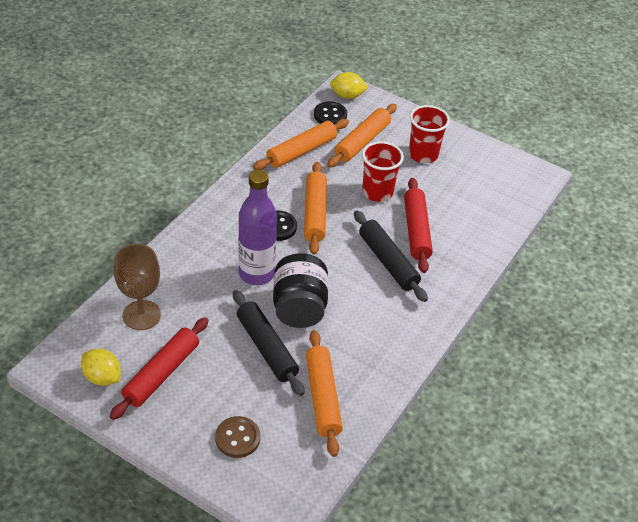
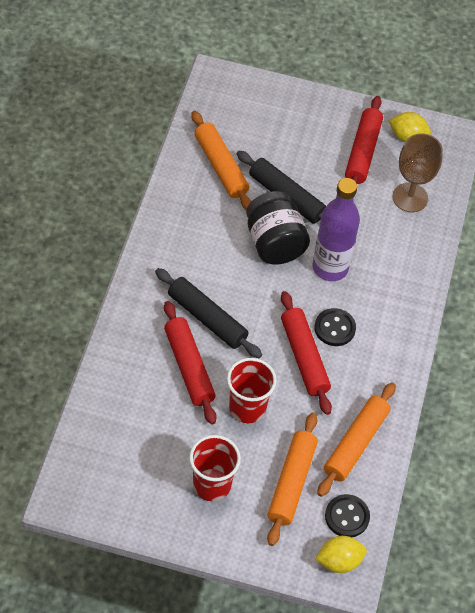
camera: 160 degrees right, 10 degrees up
brown button [215,416,260,458] -> none
orange rolling pin [304,162,327,255] -> red rolling pin [281,291,332,415]

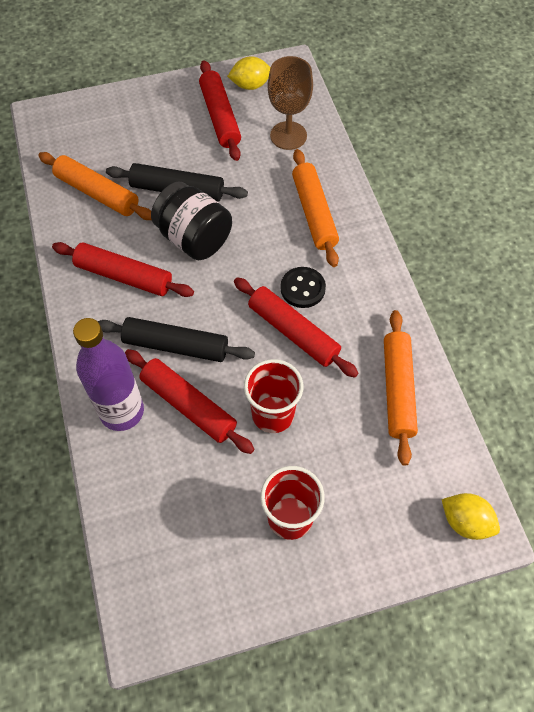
camera: 25 degrees left, 5 degrees up
orange rolling pin [267,413,318,546] -> orange rolling pin moved to [292,149,339,267]
purple bottle [312,178,360,281] -> purple bottle moved to [73,318,144,431]
yellow lemon [315,536,367,573] -> yellow lemon turned 75 degrees clockwise [441,493,500,540]
black button [325,494,370,537] -> none
none -> red rolling pin [52,242,194,297]

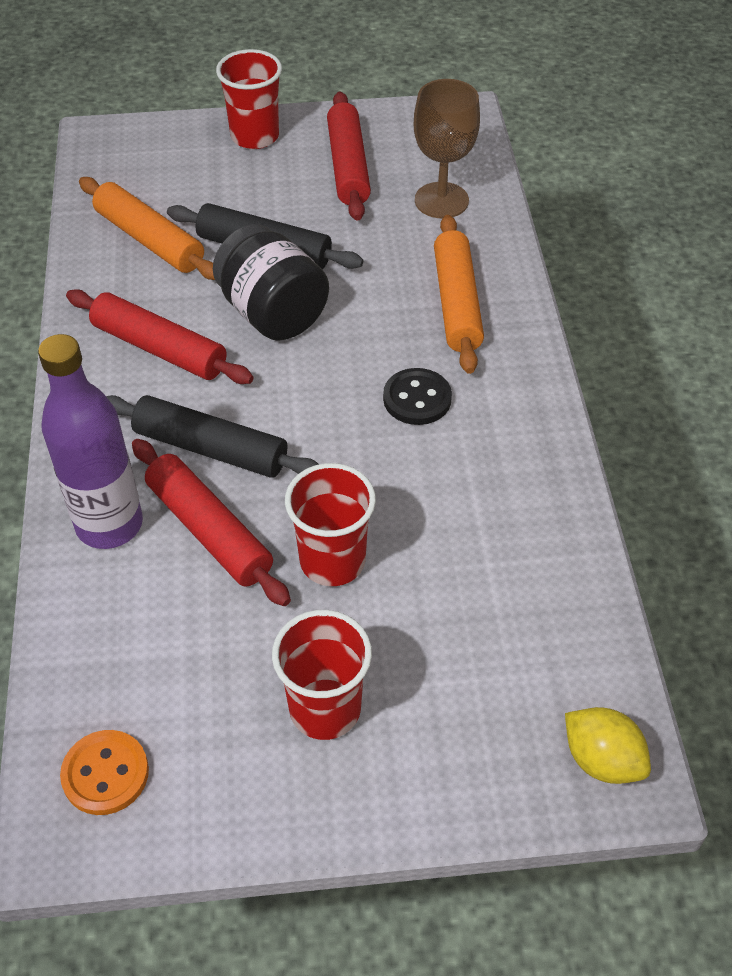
camera: 10 degrees right, 10 degrees down
yellow lemon [227,56,270,90] -> none
red rolling pin [234,277,358,378] -> none
orange rolling pin [384,310,418,466] -> none
none -> orange button [60,730,149,815]
none -> red cup [216,49,282,149]

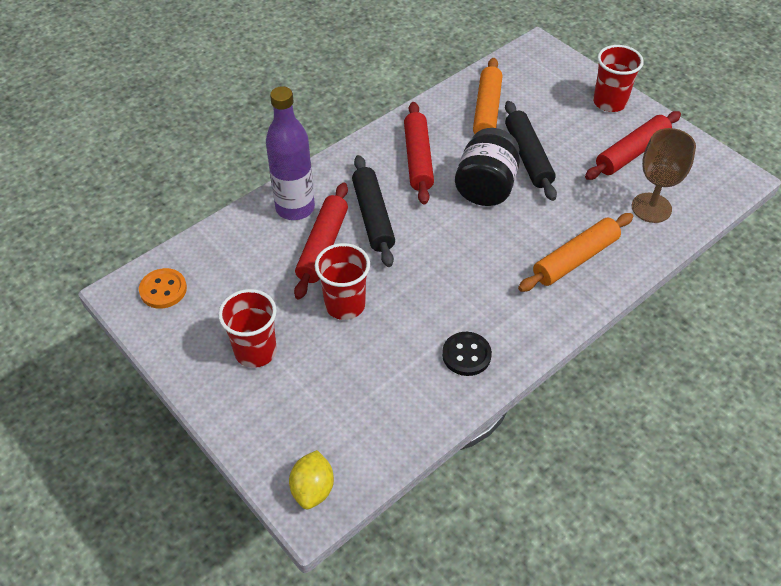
camera: 55 degrees right, 0 degrees up
black button [383,368,452,425] -> black button moved to [442,332,492,376]

